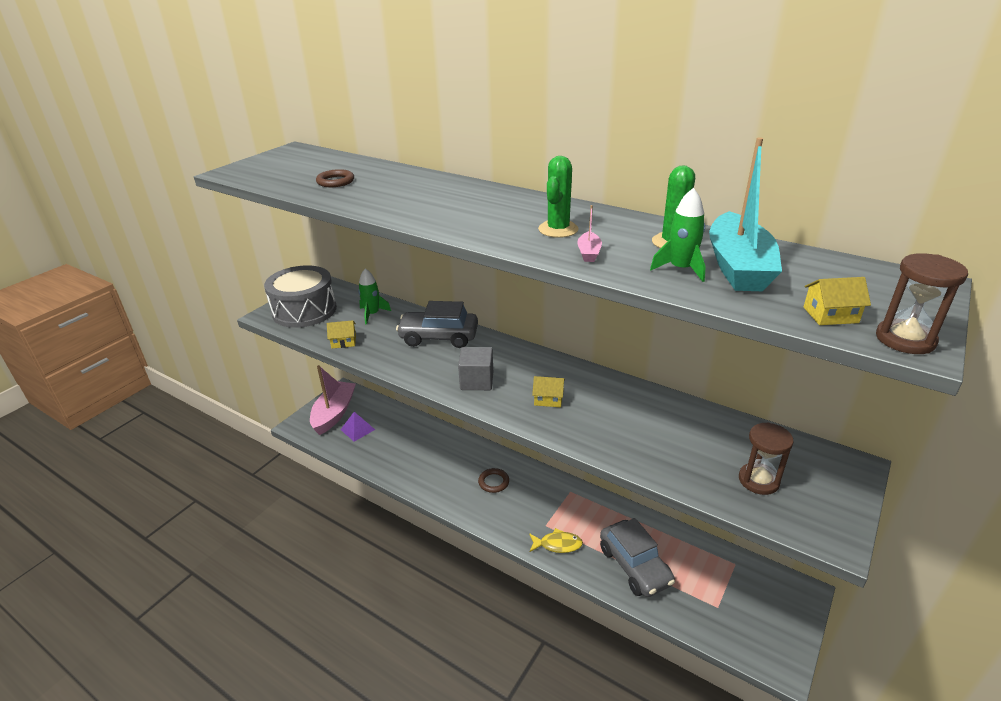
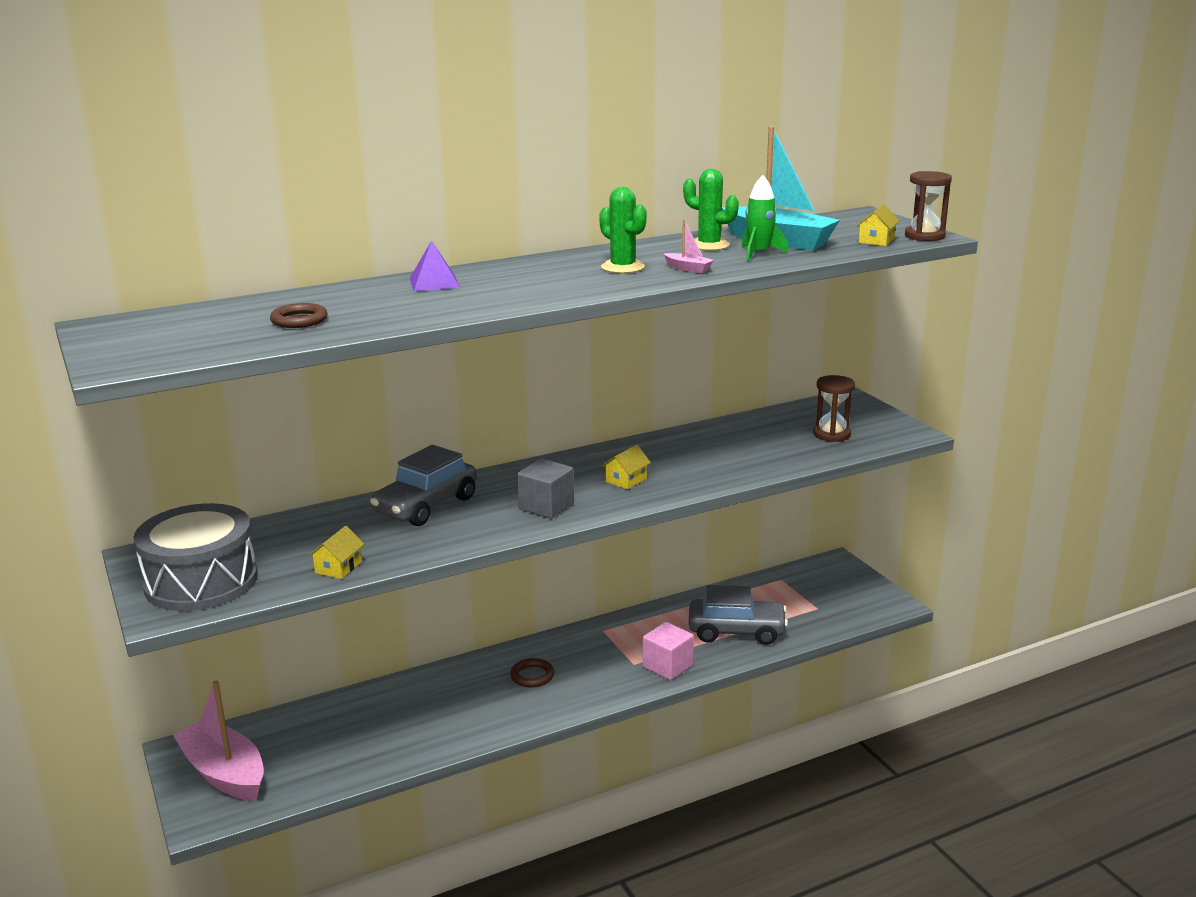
camera: 60 degrees left, 10 degrees down
purple pyramid [341,412,375,442] -> purple pyramid moved to [409,240,460,291]
green rocket [358,268,391,324] -> none
yellow fish [529,528,583,553] -> pink cube [643,622,694,680]

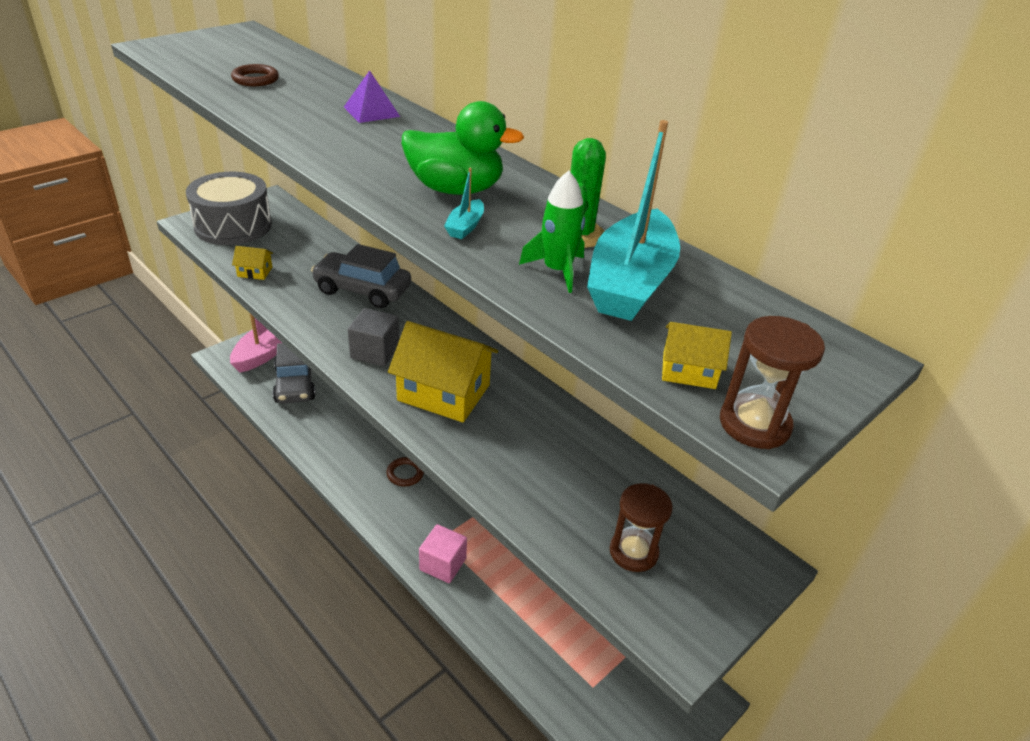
camera: 70 degrees right, 15 degrees up
green cactus [599,187,647,273] -> green duck [402,101,524,195]
yellow house [602,445,651,490] -> yellow house [388,321,498,422], size x2.23
pink boat [664,220,714,273] -> turquoise boat [444,168,484,239]
grey car [689,585,788,645] -> grey car moved to [273,343,316,404]

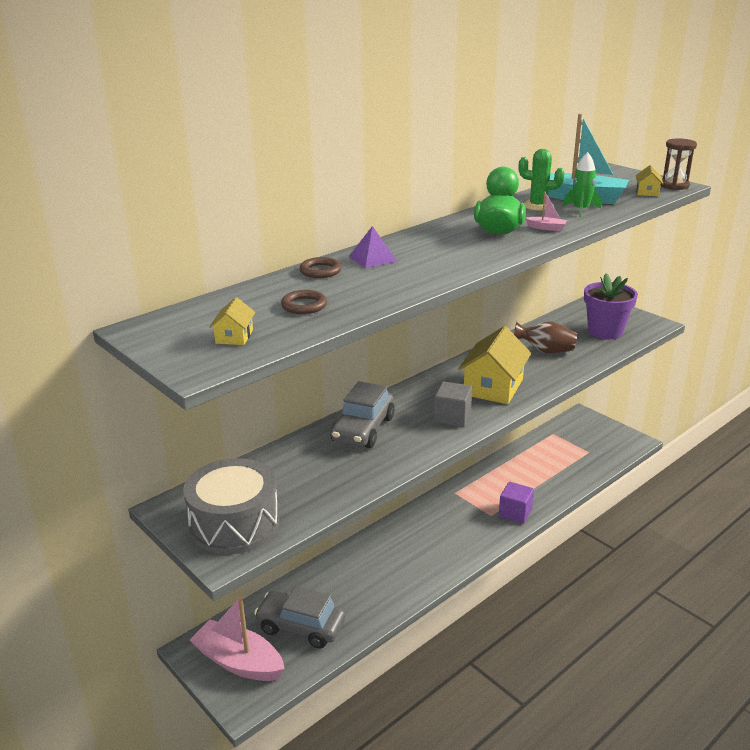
camera: 85 degrees left, 10 degrees down
yellow house [232,246,273,280] -> yellow house moved to [209,297,255,345]
grey car [273,343,316,404] -> grey car turned 150 degrees counterclockwise [254,586,345,649]
brown ring [386,457,424,487] -> brown ring moved to [299,257,342,278]
pink cube [419,524,467,583] -> purple cube [499,482,534,524]
turquoise boat [444,168,484,239] -> pink boat [525,192,567,231]
brown hourglass [610,483,673,572] -> purple flower pot [584,273,638,339]
none -> brown vase [514,321,577,353]

